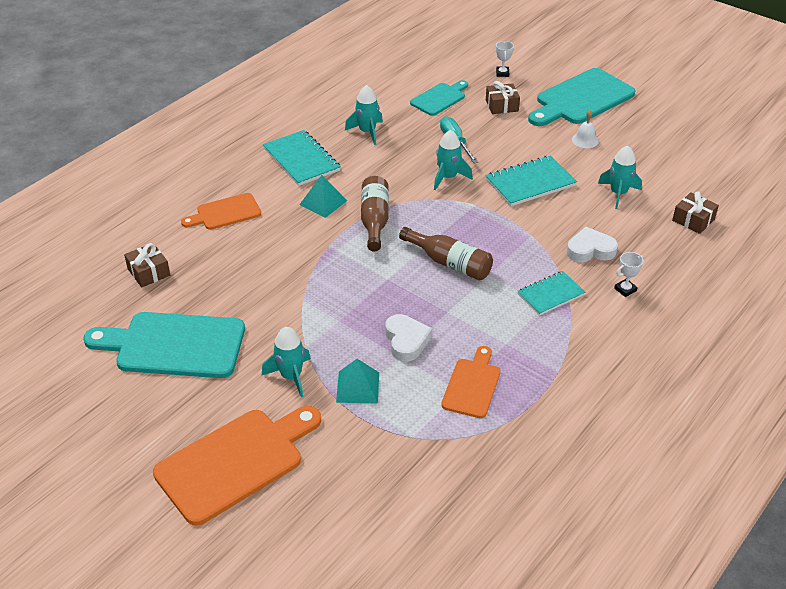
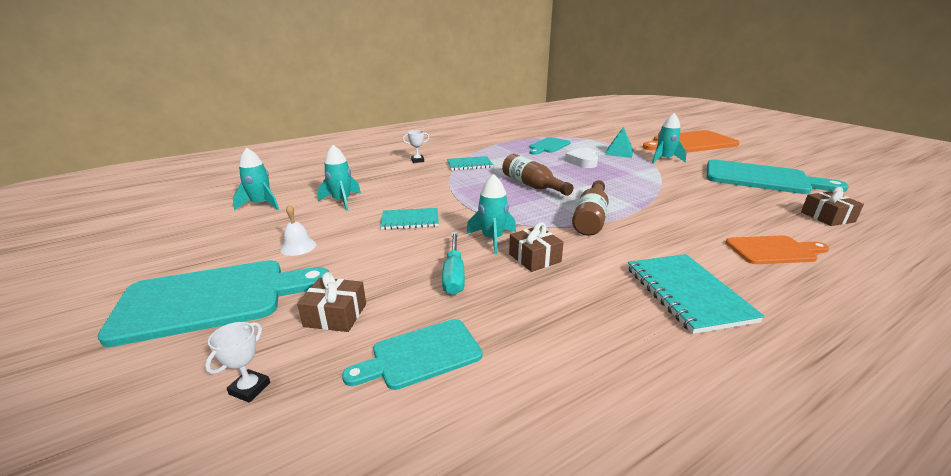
camera: 160 degrees left, 15 degrees down
turquoise pyramid [299,175,347,218] -> none
turquoise rocket [345,85,383,145] -> turquoise rocket moved to [233,148,279,211]
orange cutting board [441,346,500,418] -> turquoise cutting board [529,137,570,155]
turquoise notebook [486,155,577,206] -> turquoise notebook [380,208,439,230], size x0.66
white heart [567,227,618,262] -> none
brown gift [672,192,719,234] -> brown gift moved to [509,222,564,272]

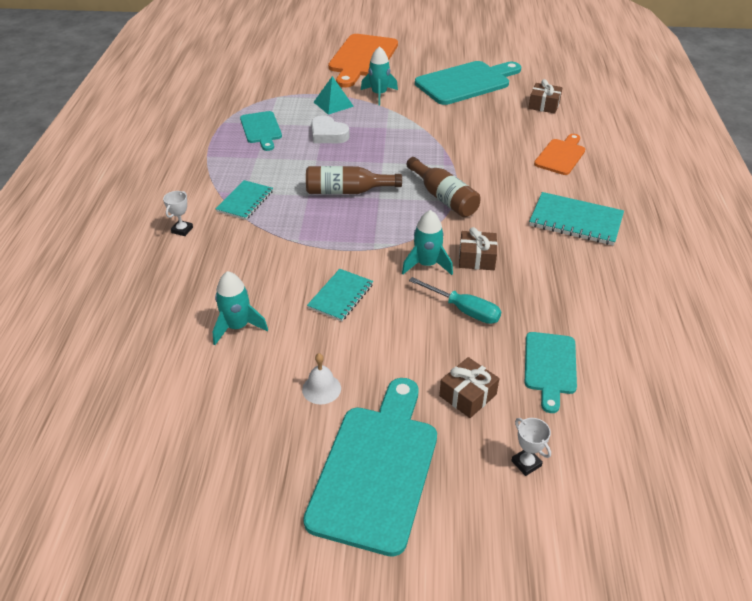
camera: 55 degrees left, 15 degrees up
turquoise rocket [233,148,279,211] -> none

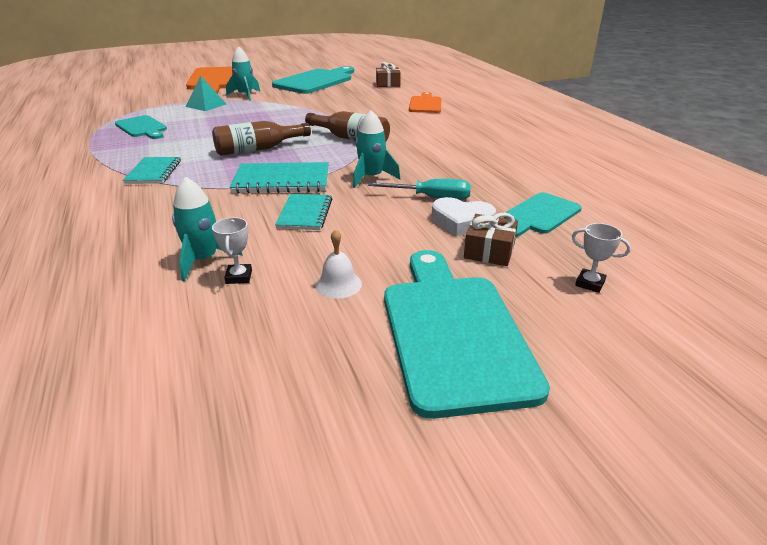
camera: 25 degrees left, 10 degrees down
white trophy [163,191,193,236] -> white trophy moved to [212,217,252,284]
white heart [311,115,350,143] -> white heart moved to [431,197,496,236]
brown gift [459,227,497,270] -> none
turquoise cutting board [525,332,577,413] -> turquoise cutting board turned 60 degrees clockwise [504,192,582,237]
turquoise notebook [529,192,624,246] -> turquoise notebook moved to [230,162,329,194]

